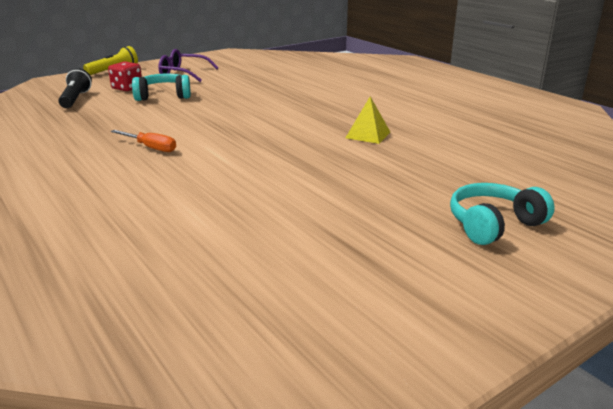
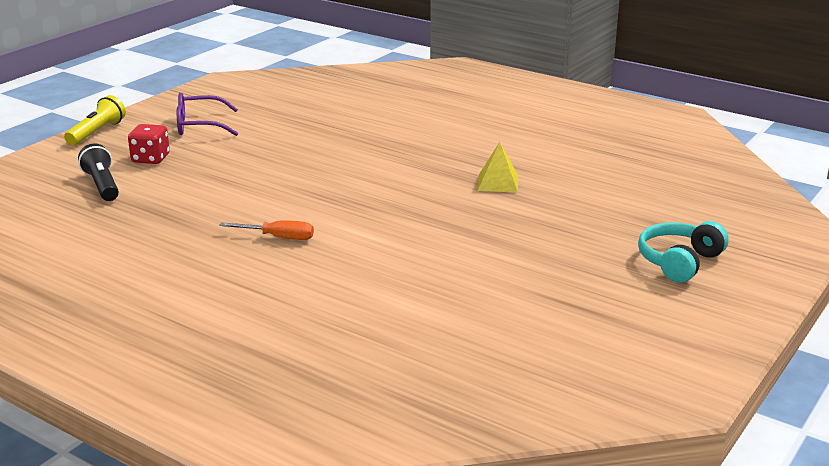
camera: 20 degrees left, 0 degrees up
turquoise headphones [132,74,191,101] -> none

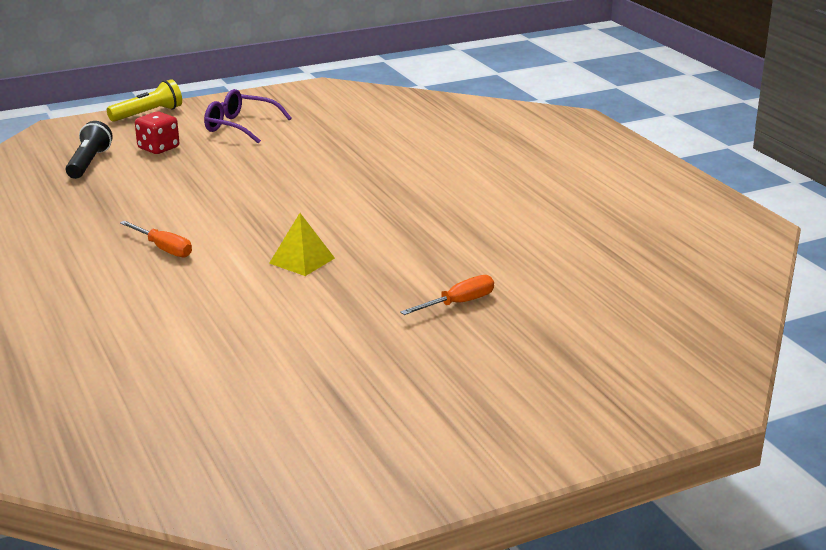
camera: 30 degrees right, 0 degrees up
yellow pyramid [478,142,518,192] -> yellow pyramid moved to [269,213,335,276]
turquoise headphones [638,221,729,283] -> none
none -> orange screwdriver [400,275,494,315]

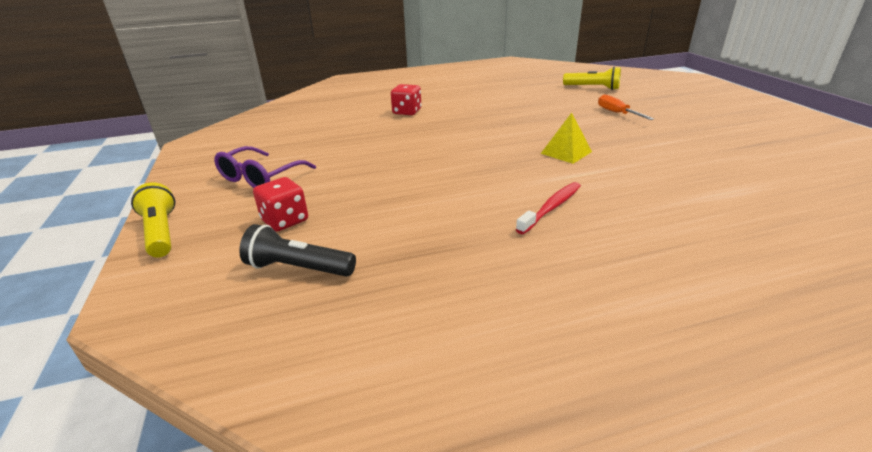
camera: 80 degrees left, 5 degrees up
orange screwdriver [120,221,192,257] -> red toothbrush [516,182,581,234]
none -> red dice [391,84,422,115]
none -> yellow flashlight [563,66,621,90]

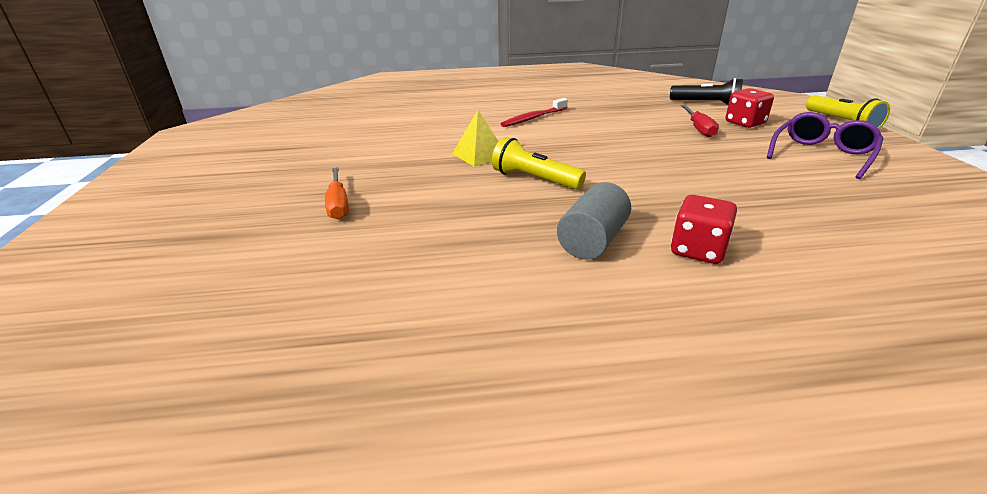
camera: 170 degrees left, 0 degrees up
yellow flashlight [563,66,621,90] -> yellow flashlight moved to [492,137,586,190]
none -> grey cylinder [557,182,631,260]
none -> red screwdriver [681,105,719,137]

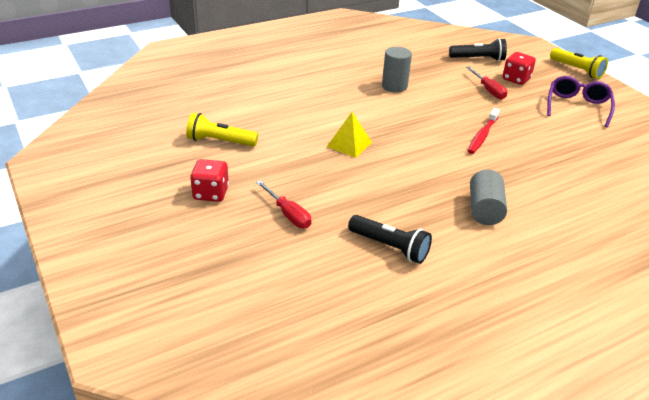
camera: 25 degrees left, 5 degrees up
orange screwdriver [325,167,349,219] -> red screwdriver [256,181,311,228]
yellow flashlight [492,137,586,190] -> yellow flashlight moved to [186,113,258,147]
red toothbrush [501,98,568,127] -> red toothbrush moved to [467,108,500,154]
red dice [671,195,737,264] -> red dice moved to [190,159,229,202]
none -> black flashlight [348,215,432,264]
none -> grey cylinder [382,47,412,93]

